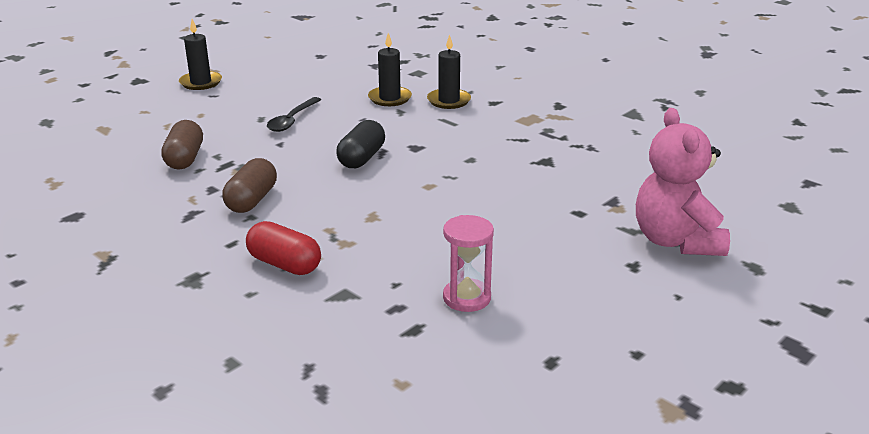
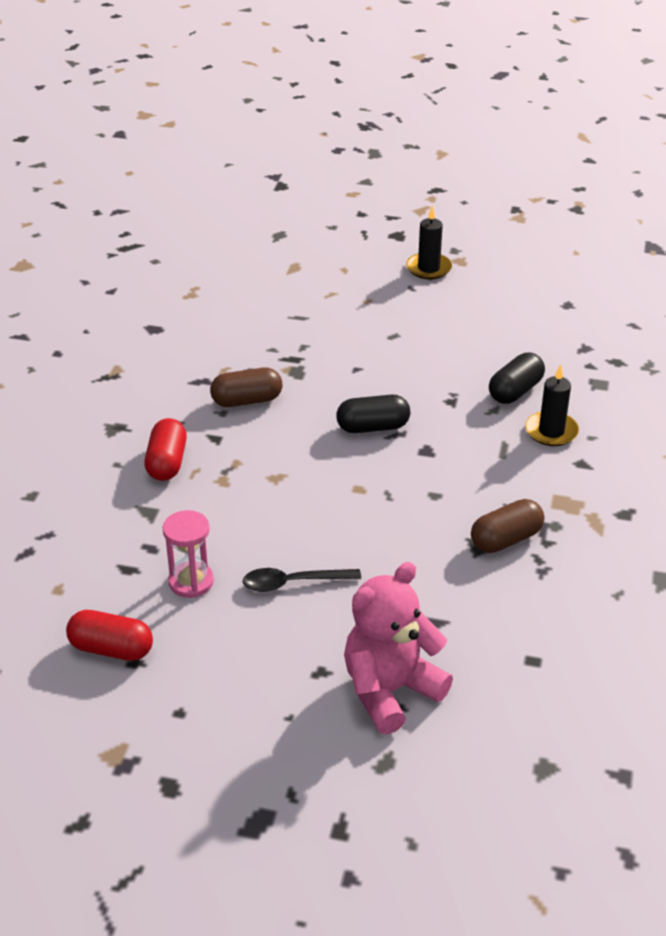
camera: 60 degrees right, 10 degrees up
brown capsule [161,120,203,169] -> brown capsule moved to [471,499,544,553]
black spoon [267,97,321,132] -> black spoon moved to [243,568,361,592]
black candle [368,33,412,106] -> black capsule [489,353,545,404]
none -> red capsule [66,610,153,661]

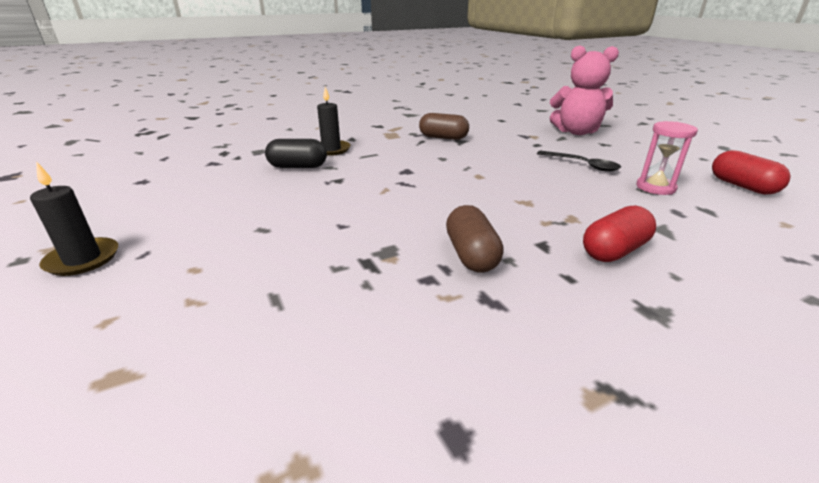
camera: 130 degrees left, 10 degrees down
brown capsule [210,367,283,407] -> brown capsule turned 45 degrees clockwise [446,205,504,273]
black capsule [336,394,410,433] -> none

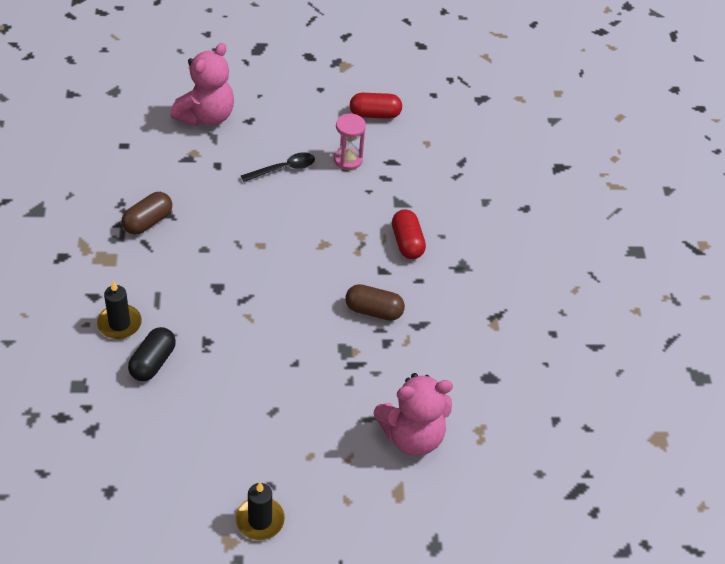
camera: 70 degrees left, 20 degrees up
none -> pink teddy bear [373,373,453,456]

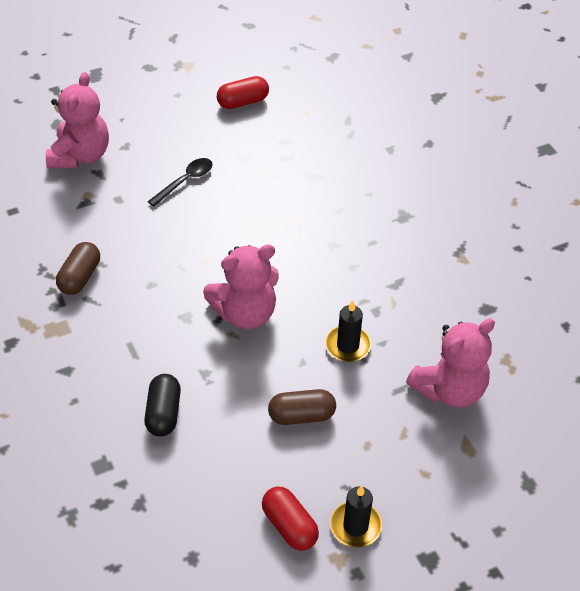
camera: 20 degrees left, 0 degrees up
black candle [97,281,142,339] -> black candle moved to [325,300,371,362]
pink hourglass [334,114,366,170] -> none
brown capsule [345,284,405,321] -> brown capsule moved to [268,389,336,425]
red capsule [392,209,426,259] -> red capsule moved to [262,487,319,551]
none -> pink teddy bear [203,244,279,329]

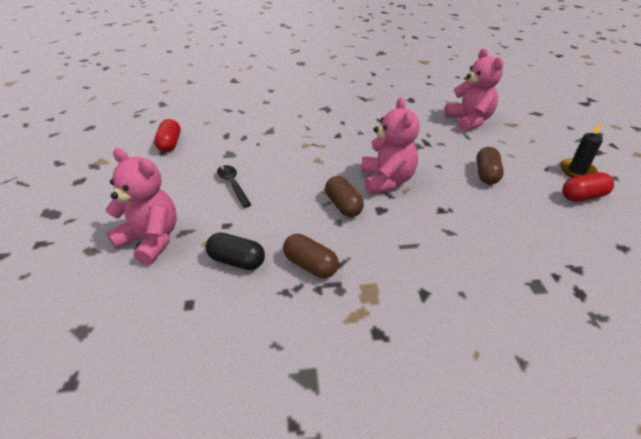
camera: 70 degrees left, 10 degrees down
black capsule [144,374,181,437] -> black capsule moved to [206,233,265,270]
black candle [325,300,371,362] -> none
none -> brown capsule [325,176,364,217]

